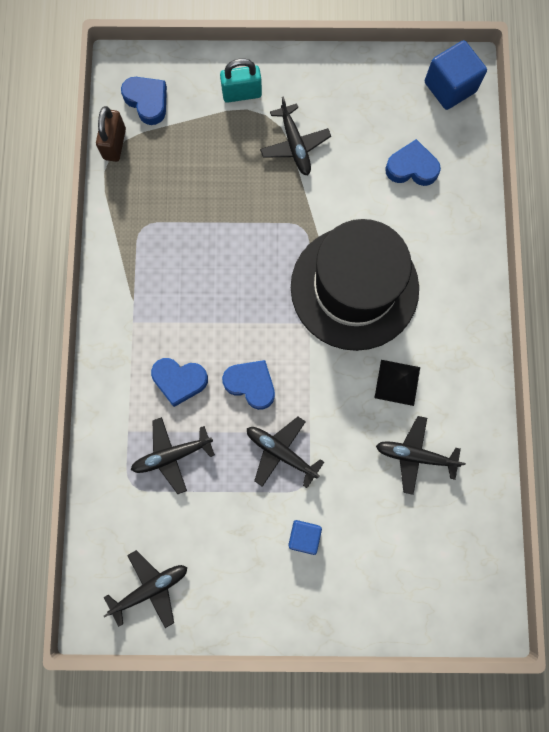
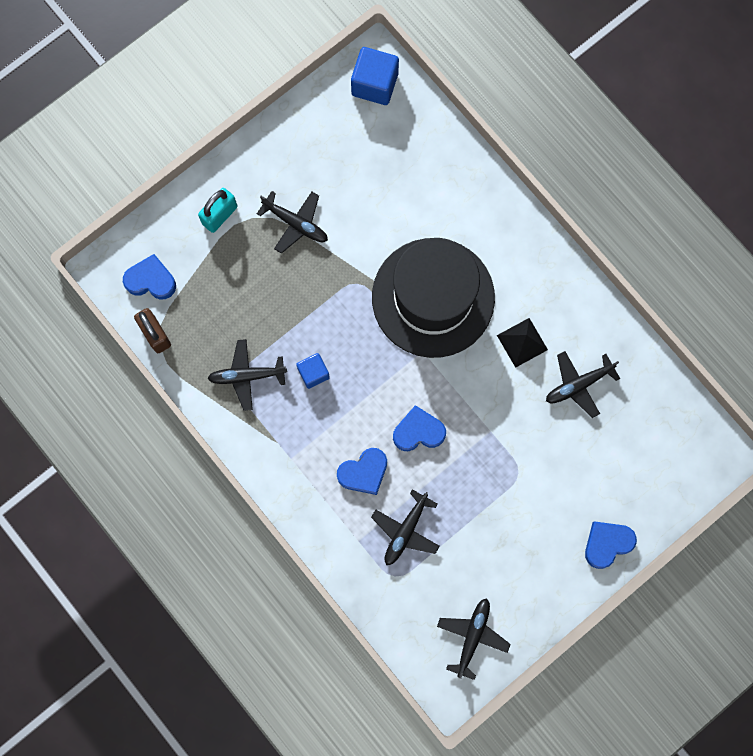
camera: 40 degrees left, 0 degrees up
black plane [247,417,324,488] -> black plane moved to [207,339,287,411]
blue cube [288,520,322,555] -> blue cube moved to [296,353,330,389]
blue heart [385,139,441,186] -> blue heart moved to [585,521,637,569]

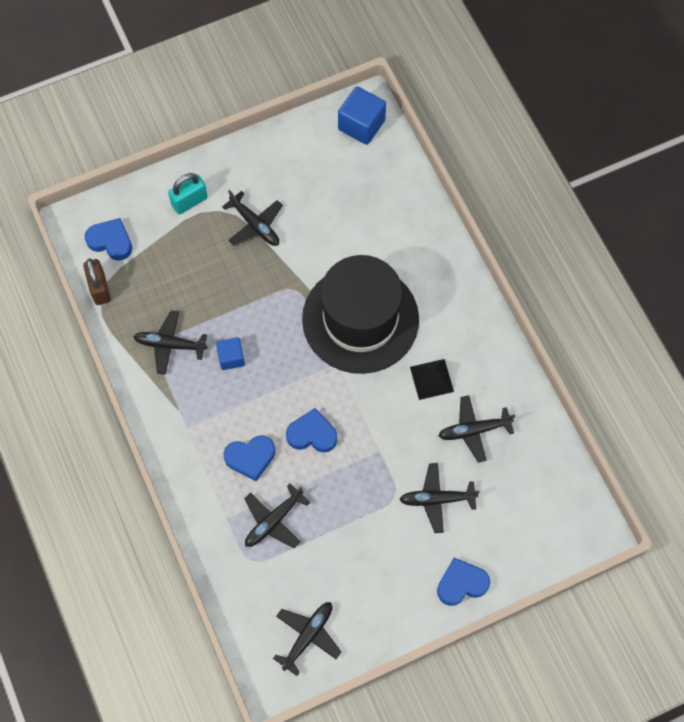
camera: 15 degrees right, 10 degrees down
none -> black plane [399,463,480,533]

